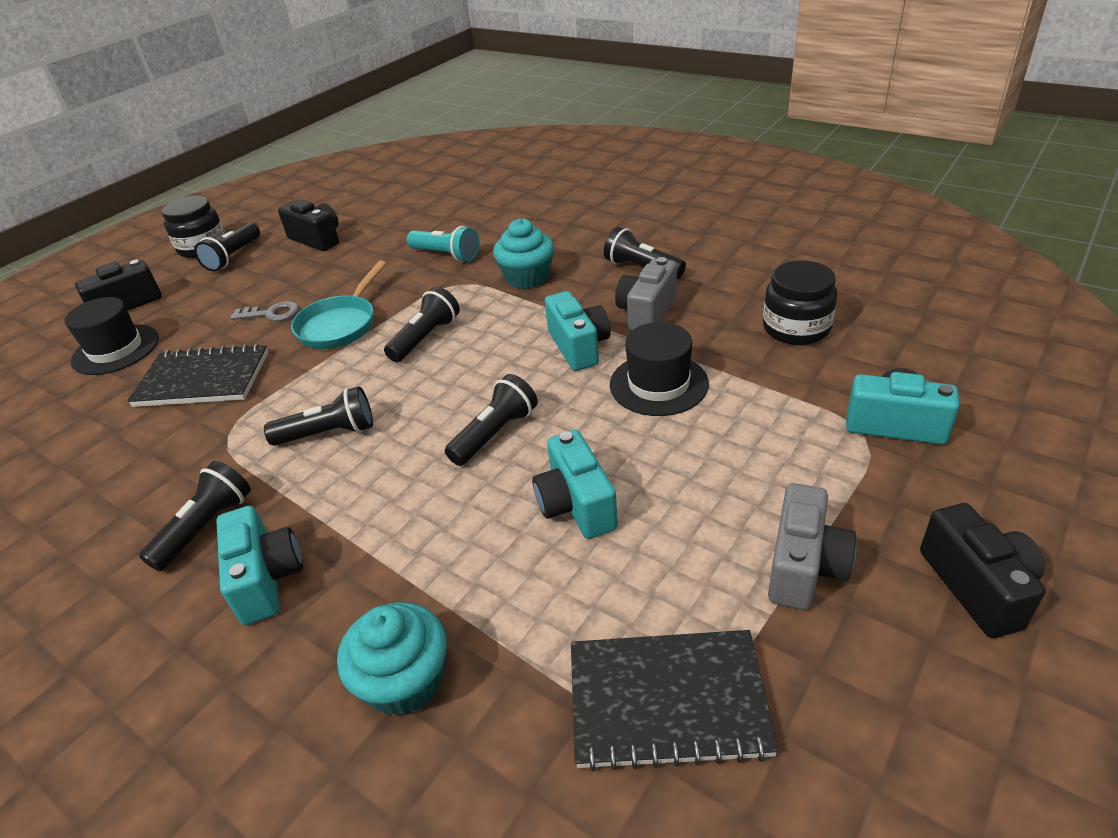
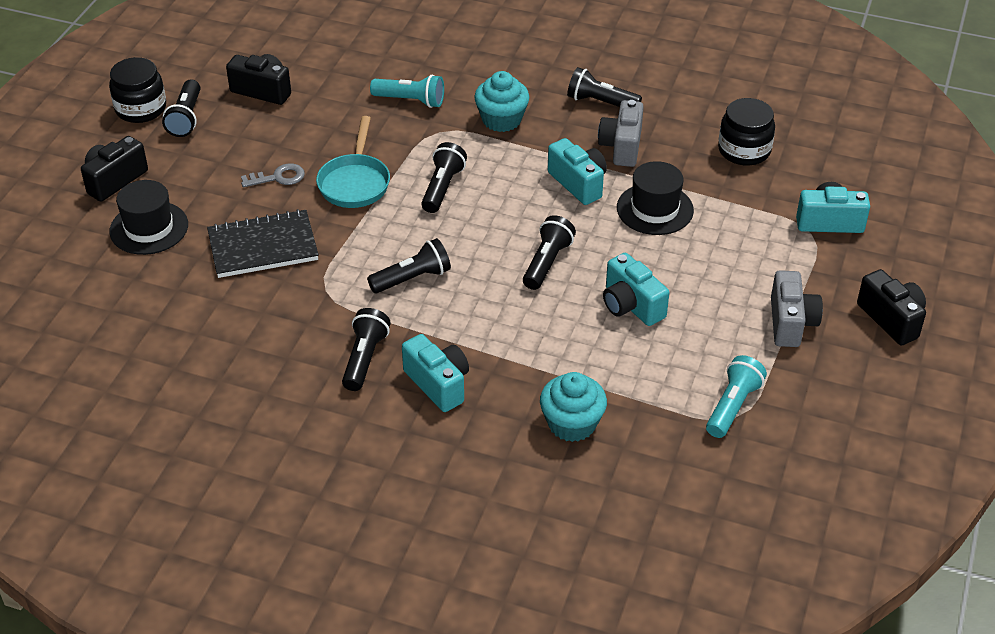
camera: 20 degrees left, 5 degrees up
black notebook [571,630,779,772] -> turquoise flashlight [706,355,767,438]

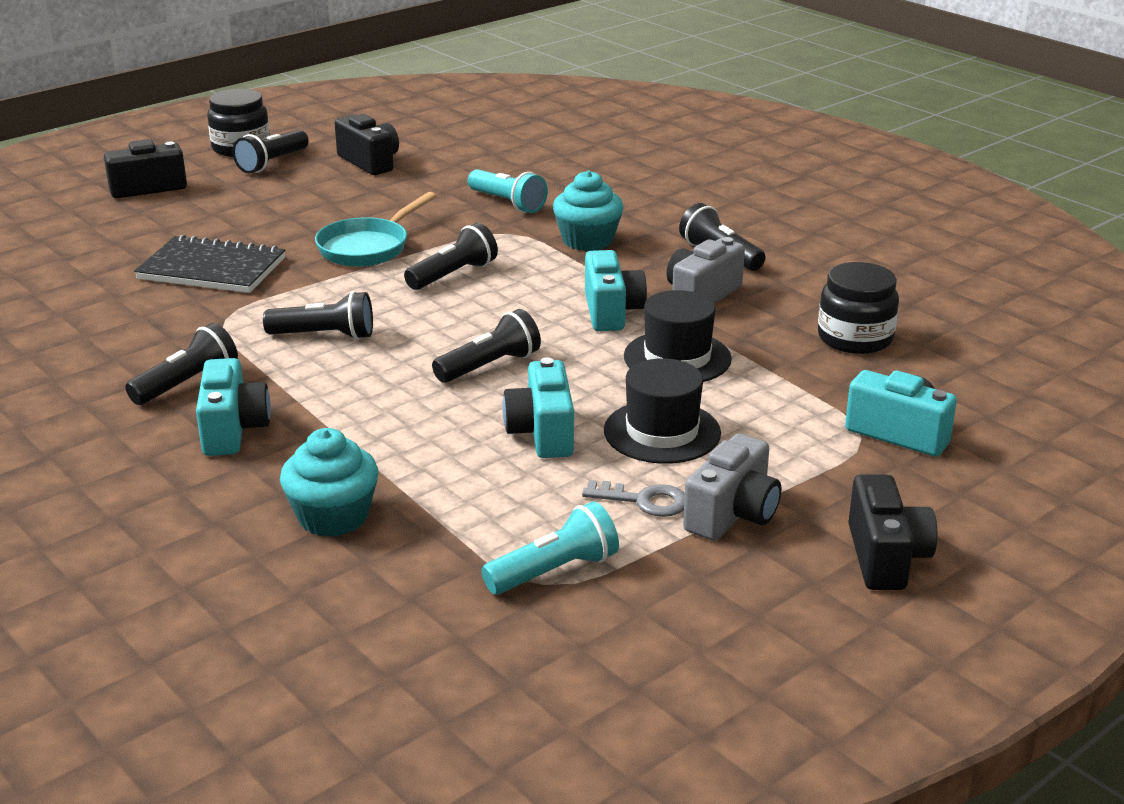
camera: 30 degrees right, 15 degrees down
black hat [109,180,188,255] -> black hat moved to [604,358,721,464]
grey key [241,163,305,187] -> grey key moved to [582,480,685,517]

